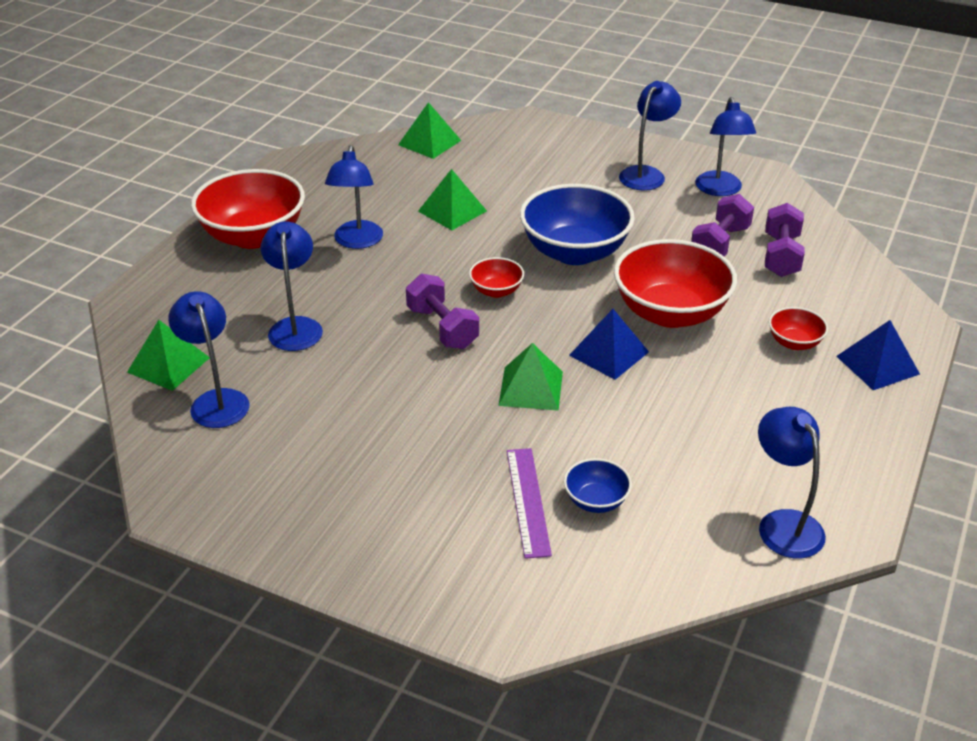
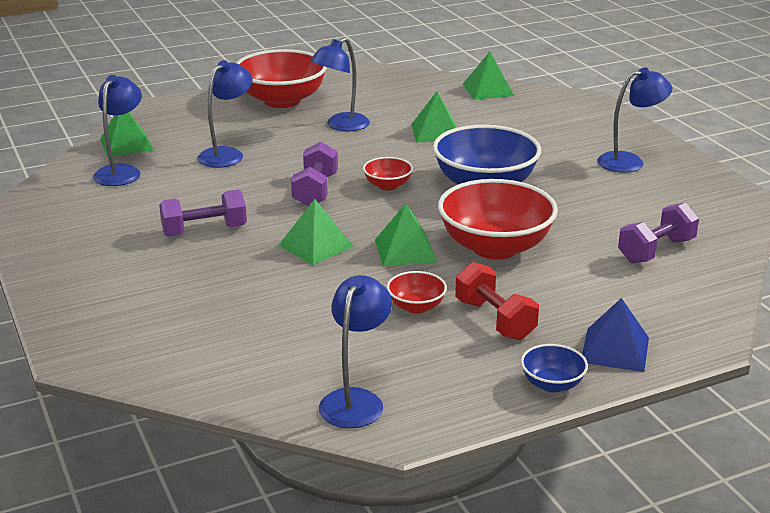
camera: 40 degrees right, 10 degrees down
purple ruler [507,448,552,559] -> none
blue bowl [564,458,632,513] -> blue bowl moved to [521,344,588,392]
blue pyramid [569,309,649,380] -> green pyramid [375,204,437,266]
purple dumbbell [691,194,754,257] -> purple dumbbell moved to [159,189,247,237]
blue lamp [695,97,756,196] -> none
red bowl [769,307,828,350] -> red bowl moved to [387,271,447,314]
none -> red dumbbell [455,262,539,340]

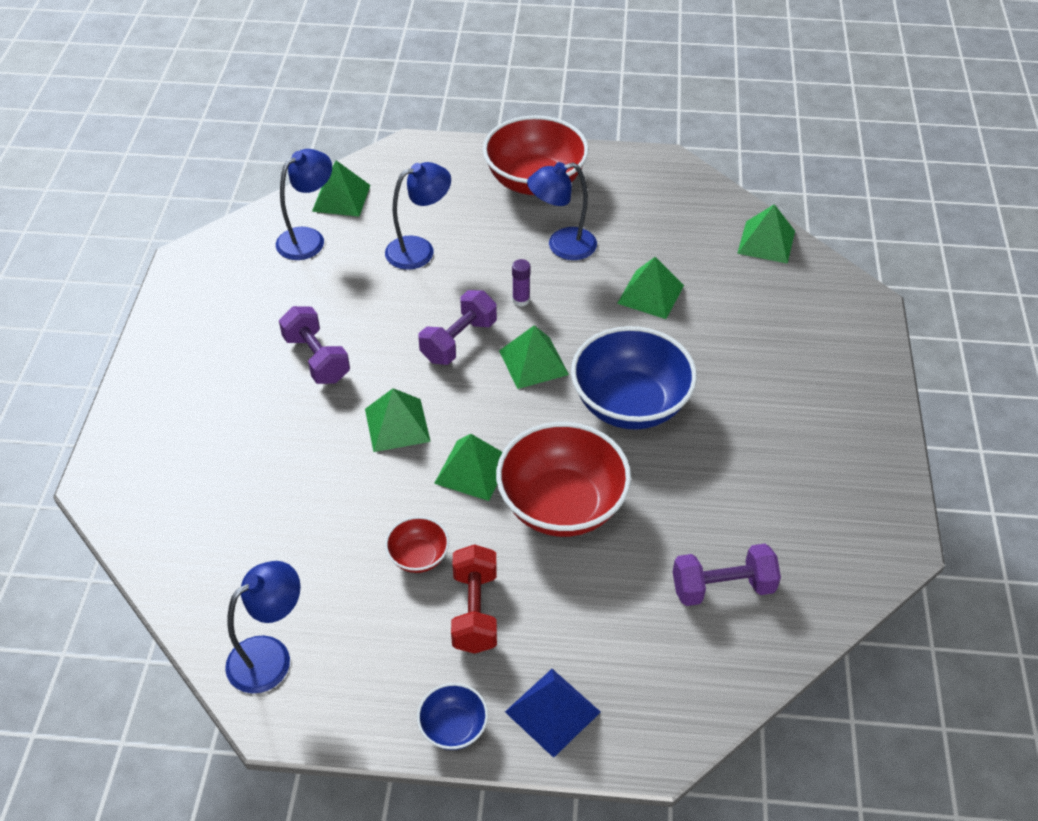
camera: 30 degrees right, 20 degrees up
purple dumbbell [159,189,247,237] -> purple dumbbell turned 45 degrees clockwise [279,306,350,384]
red bowl [363,157,413,190] -> green pyramid [499,325,569,389]
blue lamp [597,67,672,173] -> none
none -> purple glue stick [512,259,531,307]

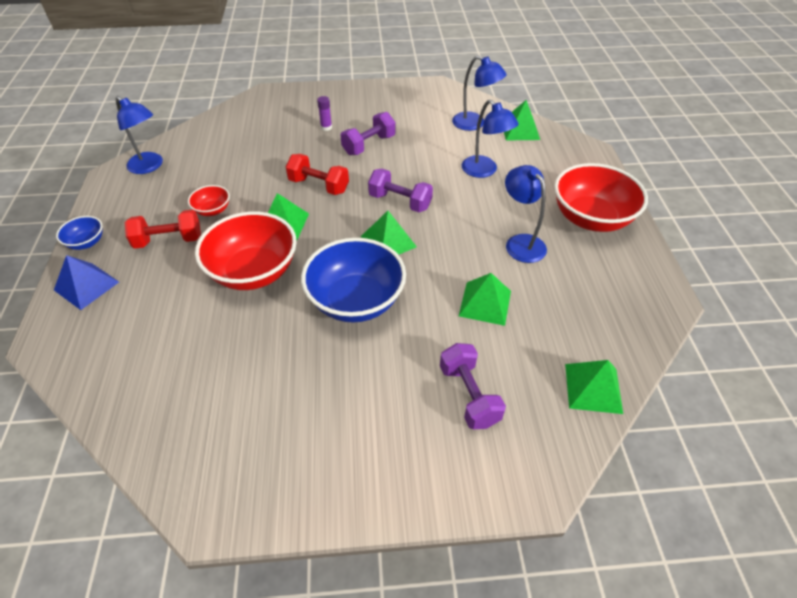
camera: 80 degrees right, 0 degrees up
green pyramid [365,388,431,452] -> red dumbbell [286,154,349,195]
purple glue stick [512,259,531,307] -> purple glue stick moved to [317,96,332,131]
purple dumbbell [673,544,781,606] -> purple dumbbell moved to [440,343,506,429]

